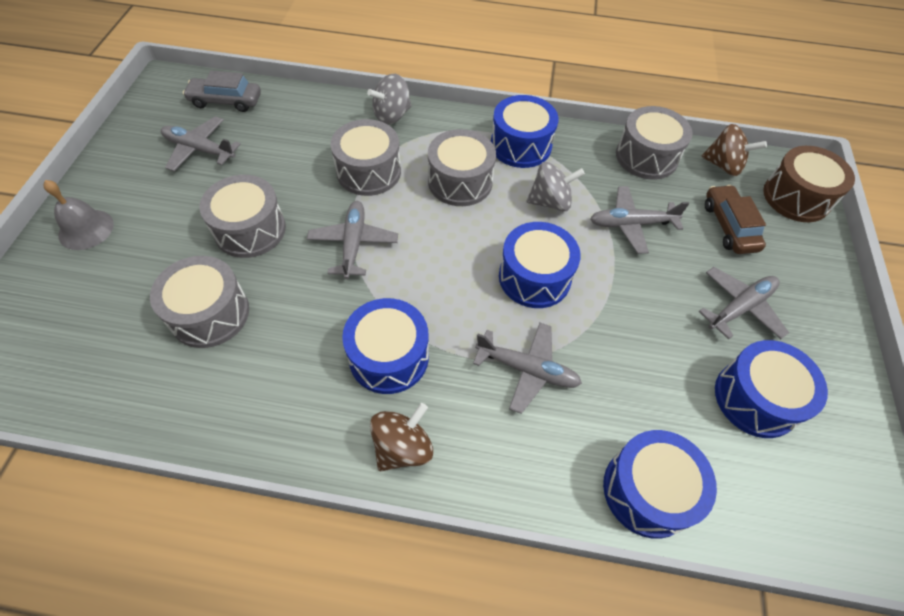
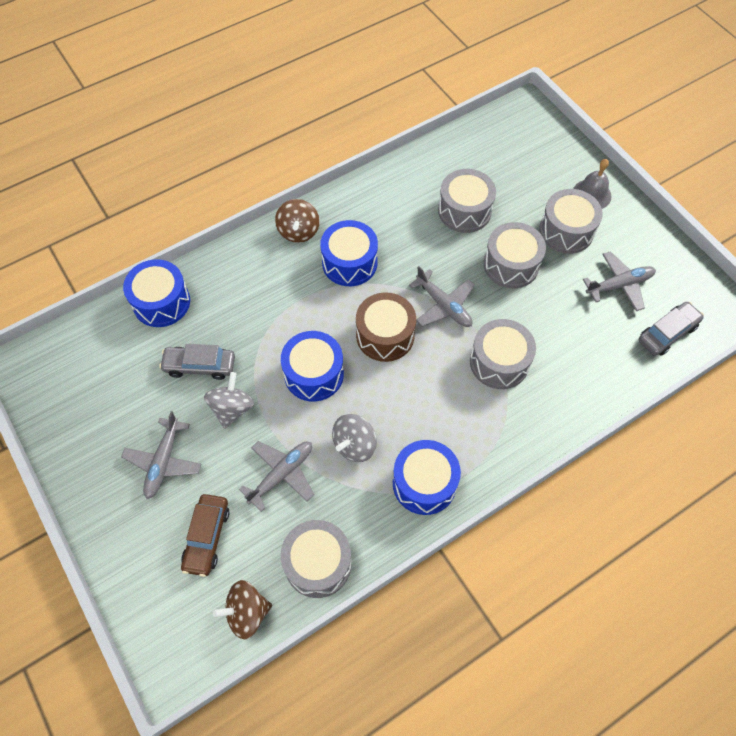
camera: 140 degrees right, 5 degrees up
grey spinning top [367,74,412,125] -> grey spinning top moved to [204,372,254,429]
grey drum [428,129,496,206] -> grey drum moved to [539,189,603,254]
grey plane [473,323,582,414] -> none
brown car [705,185,766,254] -> brown car turned 60 degrees clockwise [181,494,230,577]
blue drum [715,340,828,438] -> none
brown drum [763,146,855,222] -> brown drum moved to [356,292,416,362]
none -> grey car [159,344,235,380]

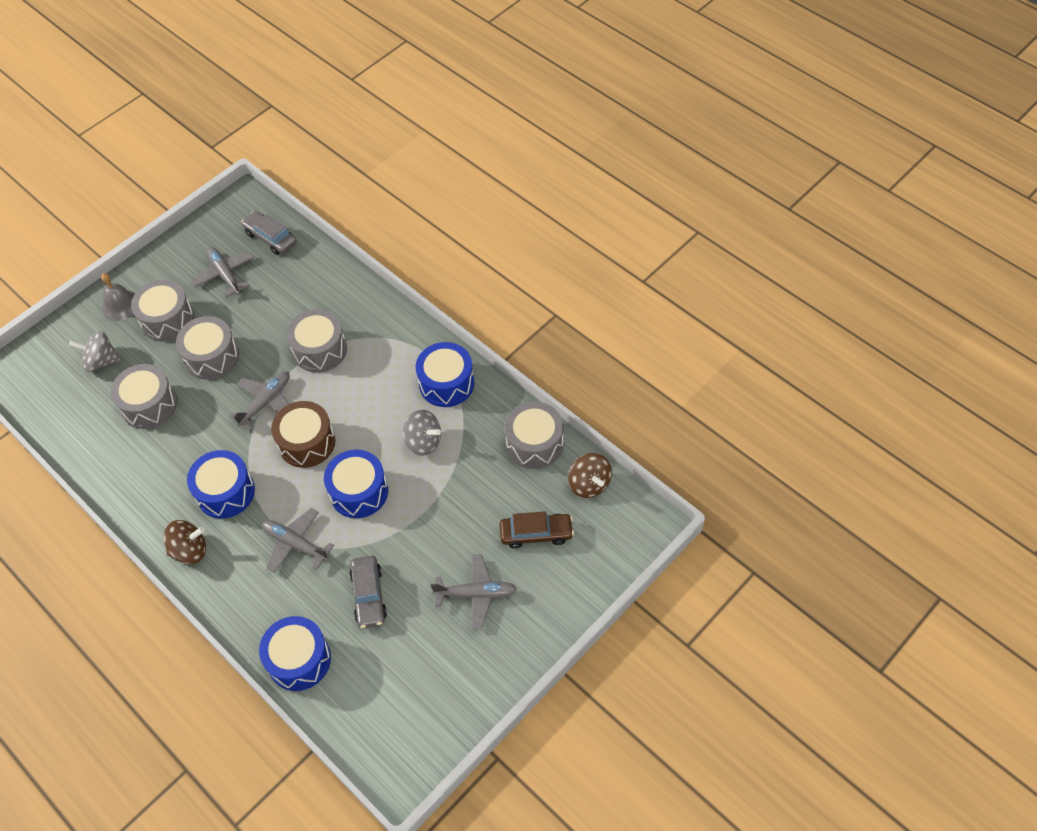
camera: 100 degrees left, 5 degrees down
grey spinning top [204,372,254,429] -> grey spinning top moved to [69,331,121,372]
grey plane [239,441,314,512] -> grey plane moved to [262,508,334,573]

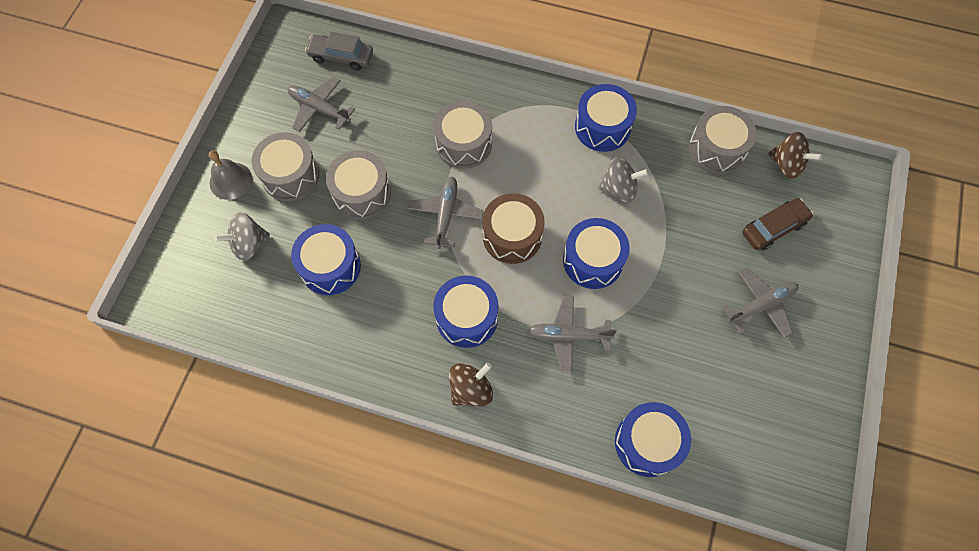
camera: 30 degrees left, 10 degrees up
grey drum [111,364,177,429] -> blue drum [291,224,361,295]
grey car [349,556,387,628] -> none

